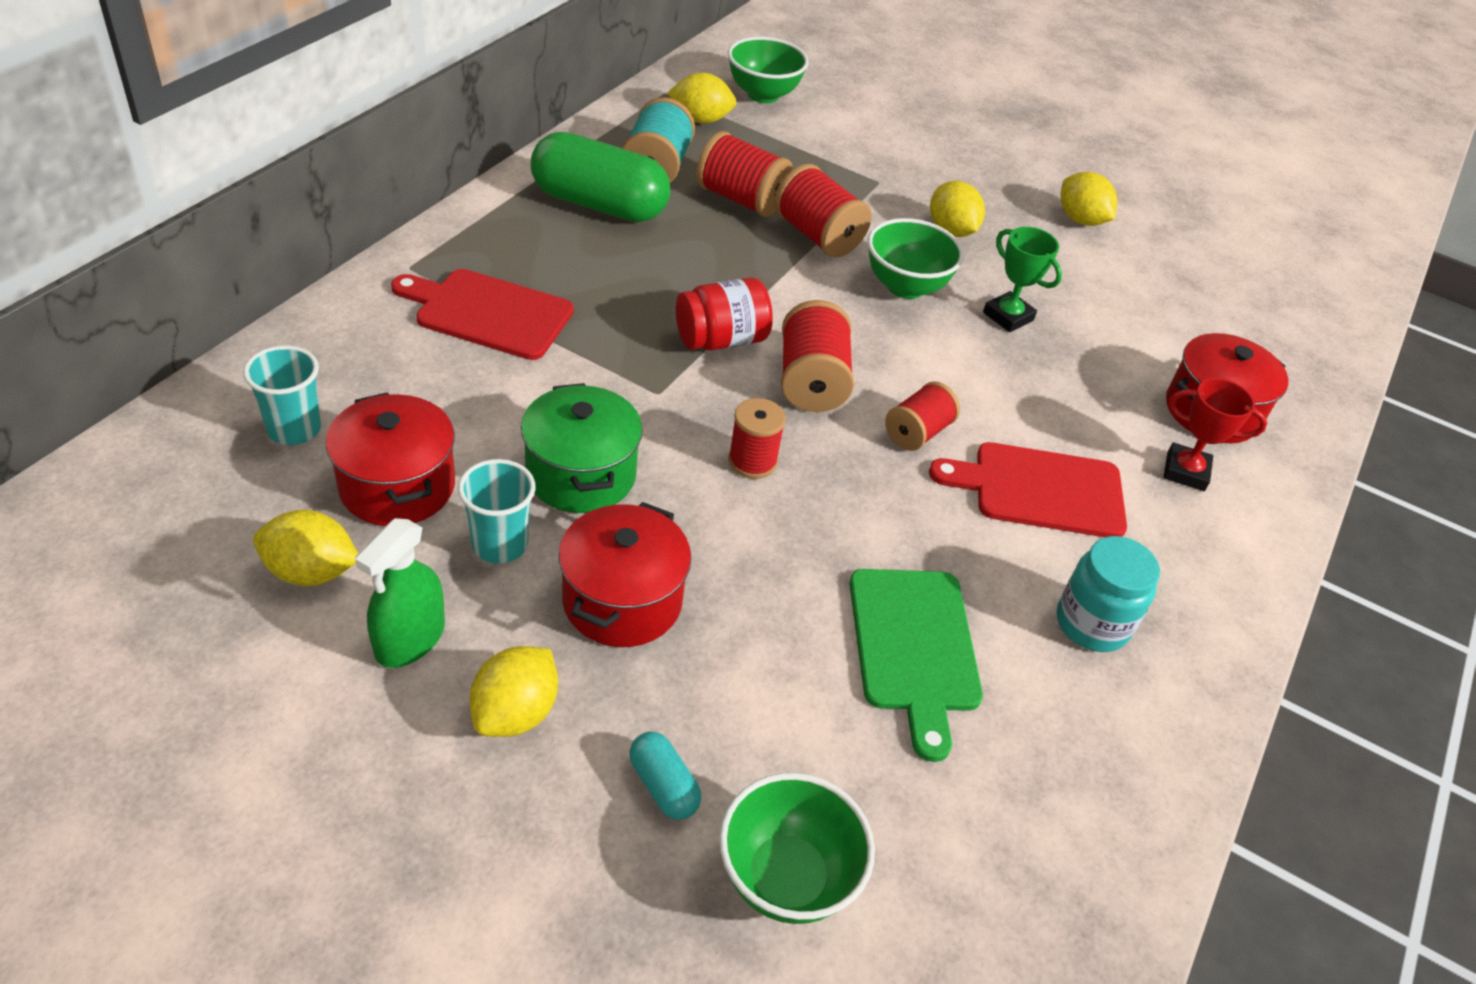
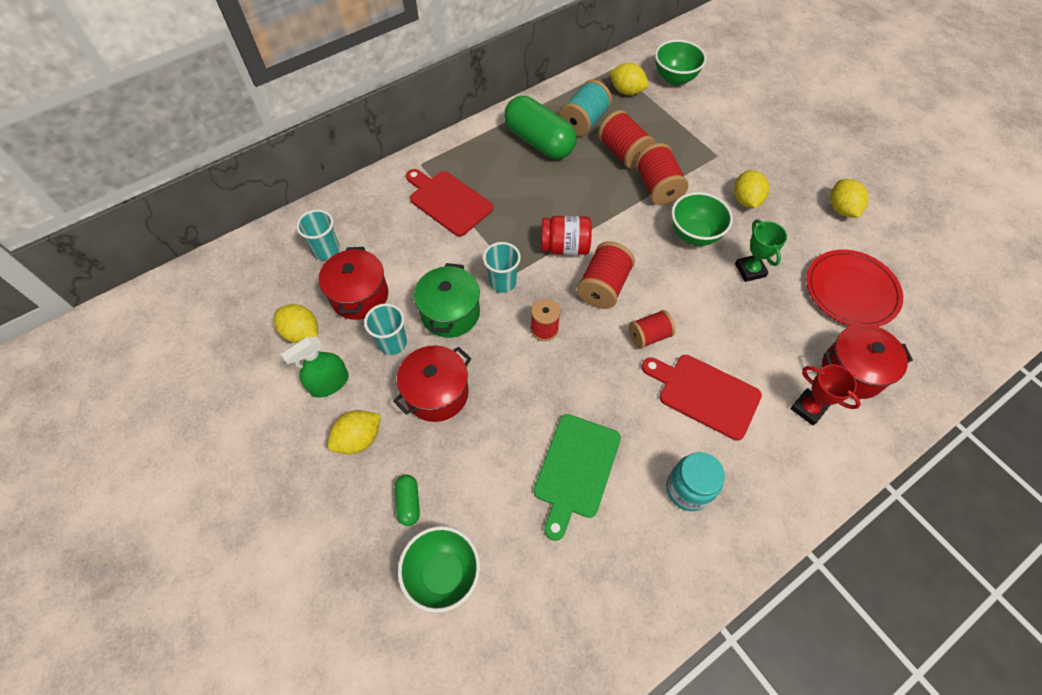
camera: 30 degrees right, 15 degrees up
turquoise capsule [629,732,701,820] -> green capsule [395,475,420,526]
none -> turquoise cup [483,242,521,293]
none -> red plate [806,250,903,327]

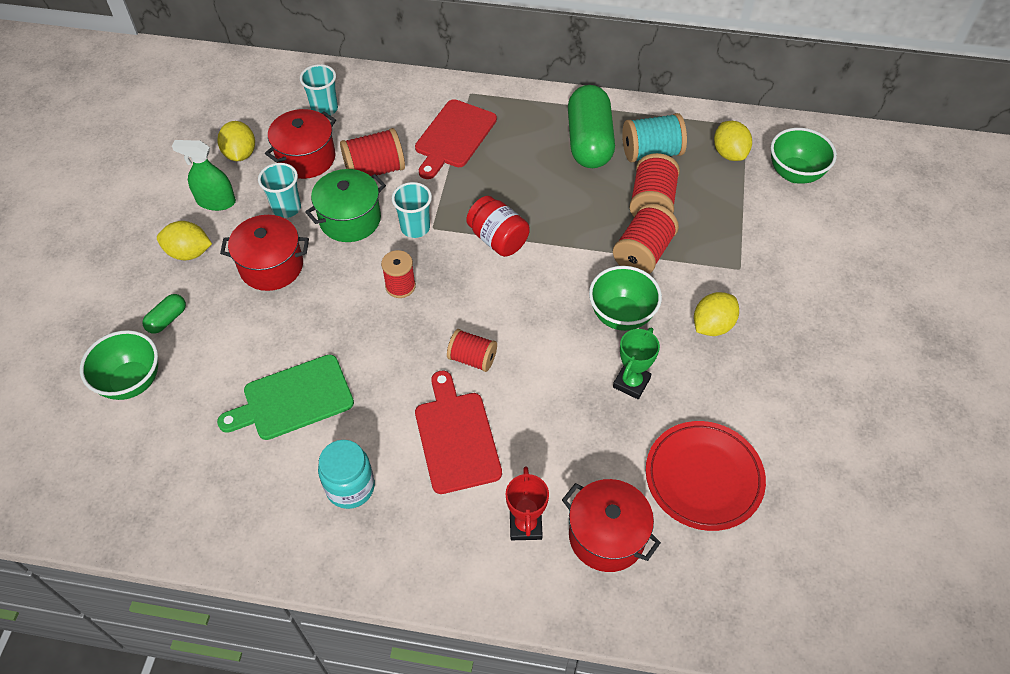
camera: 45 degrees right, 5 degrees down
red cutting board [406,169,493,237] -> red cutting board turned 150 degrees counterclockwise [415,99,497,179]
red spool [577,241,635,309] -> red spool moved to [340,128,405,176]
yellow lemon [830,179,869,218] -> none

